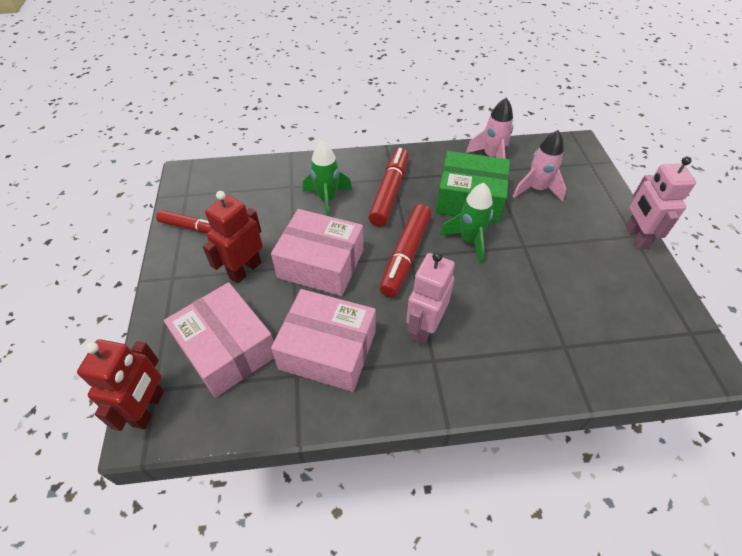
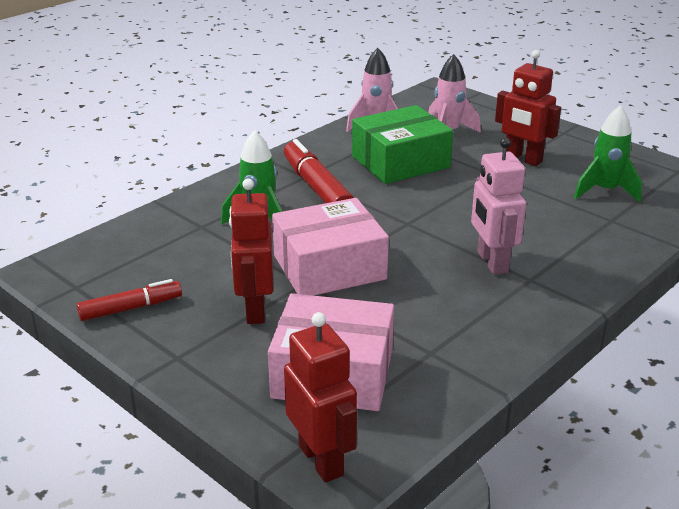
camera: 40 degrees left, 20 degrees down
pink box [271,289,376,392] -> none
red marker [380,204,431,297] -> none
green rocket [440,183,493,264] -> green rocket moved to [574,105,642,202]
pink robot [626,156,696,250] -> none
none -> red robot [495,50,561,166]

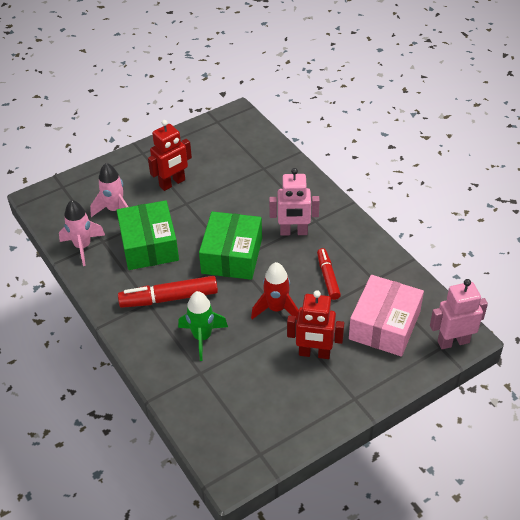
camera: 75 degrees left, 15 degrees up
red marker [77,279,182,321] -> red marker moved to [317,248,341,300]
pink box [272,198,389,296] -> red rocket [251,262,299,320]
red robot [284,312,357,483] -> pink robot [430,279,488,349]
green rocket [574,105,642,202] -> none
none -> green box [199,211,262,280]

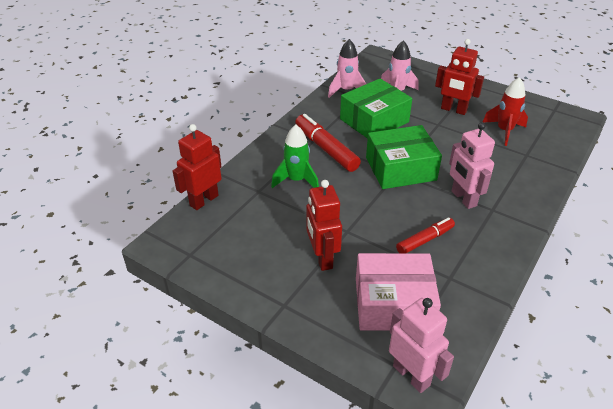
camera: 65 degrees right, 5 degrees down
red rocket [251,262,299,320] -> red rocket moved to [483,77,528,146]
none -> red robot [173,124,222,210]

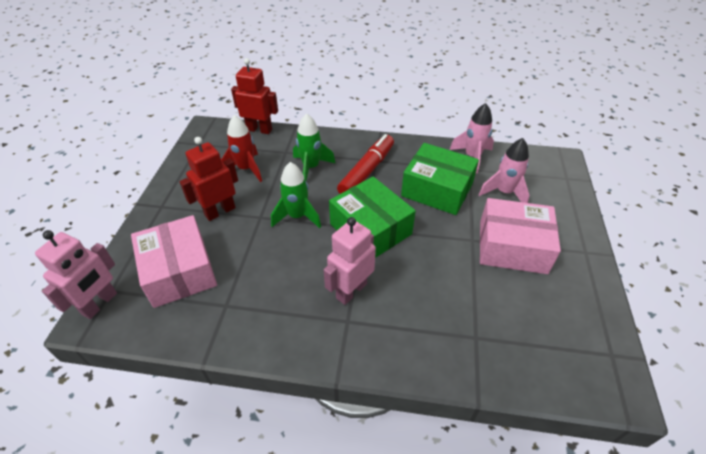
camera: 65 degrees right, 5 degrees up
red marker [396,217,455,253] -> none
red robot [435,39,484,115] -> pink box [480,198,561,274]
red rocket [483,77,528,146] -> red rocket moved to [221,115,262,182]
none -> green rocket [271,162,321,228]

